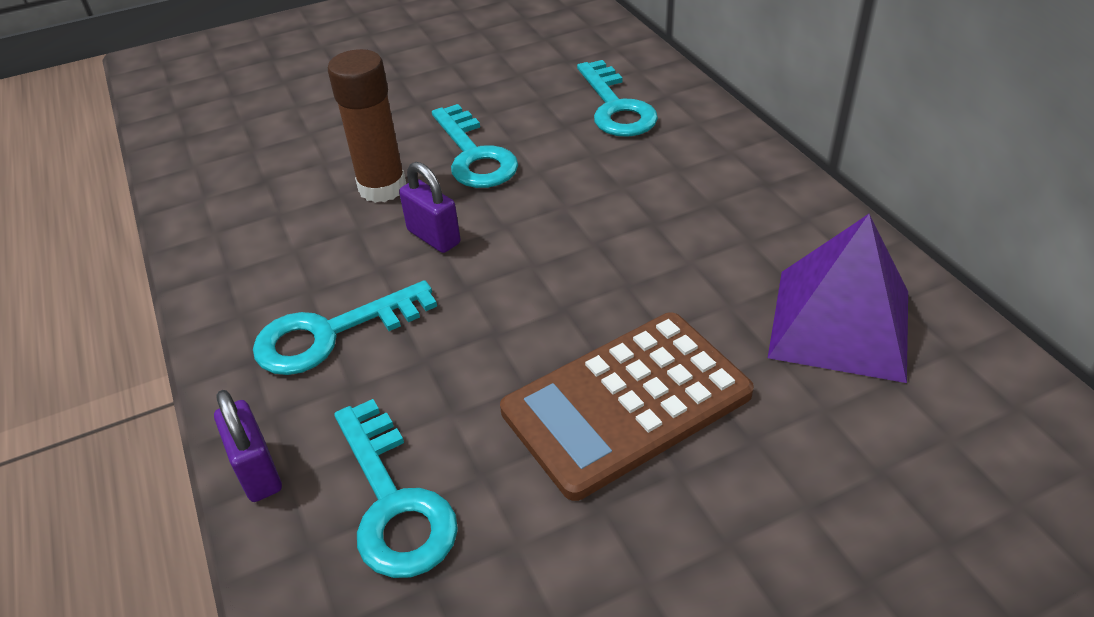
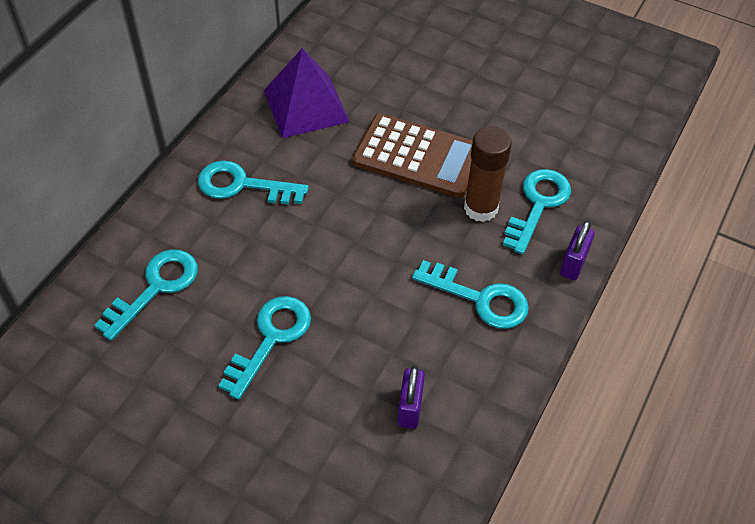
camera: 130 degrees left, 10 degrees up
brown glue stick [328,49,406,203] -> brown glue stick moved to [464,126,512,222]
purple padlock [399,162,461,253] -> purple padlock moved to [398,366,425,429]
none -> turquoise key [198,160,309,205]

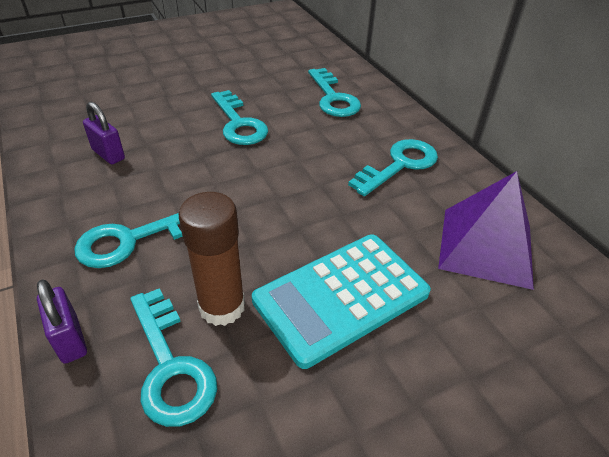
camera: 125 degrees right, 10 degrees down
brown calculator [352,113,473,198] -> turquoise calculator [252,235,431,369]

